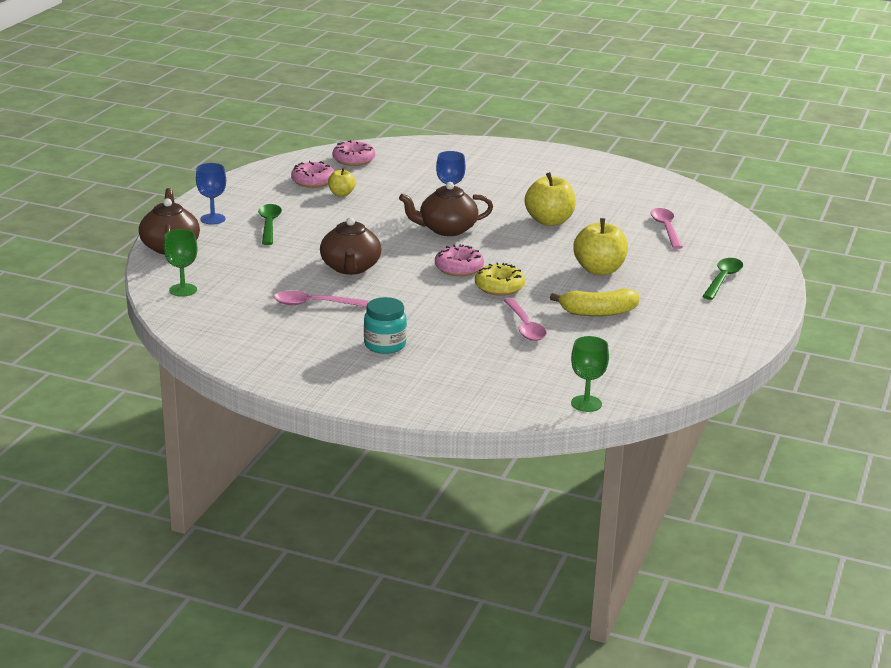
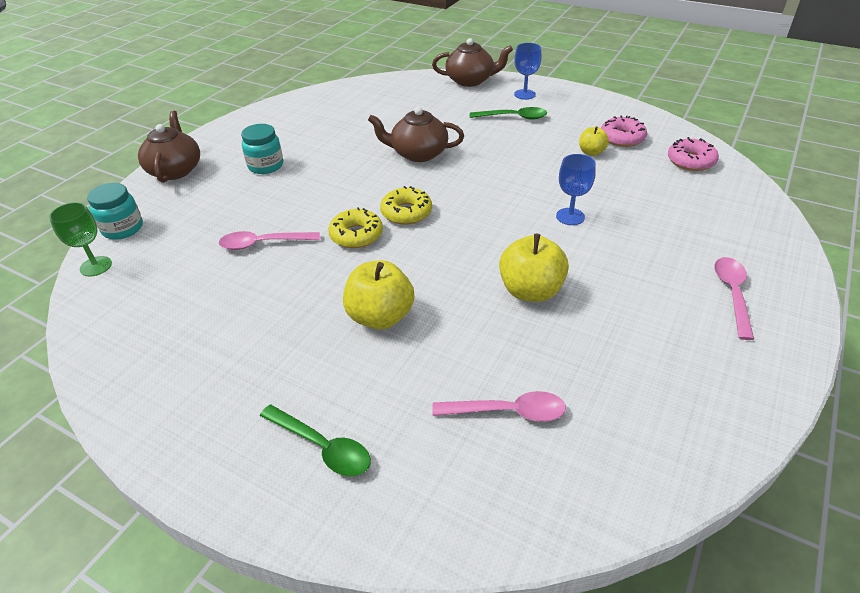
camera: 100 degrees right, 15 degrees up
green goblet [164,229,197,297] -> none
pink spoon [274,291,368,307] -> pink spoon moved to [714,257,754,340]
brown teapot [399,182,493,236] -> brown teapot moved to [138,110,200,183]
pink donut [435,244,484,276] -> yellow donut [380,186,432,225]
yellow banana [550,288,639,316] -> none
none -> turquoise jar [87,183,143,239]

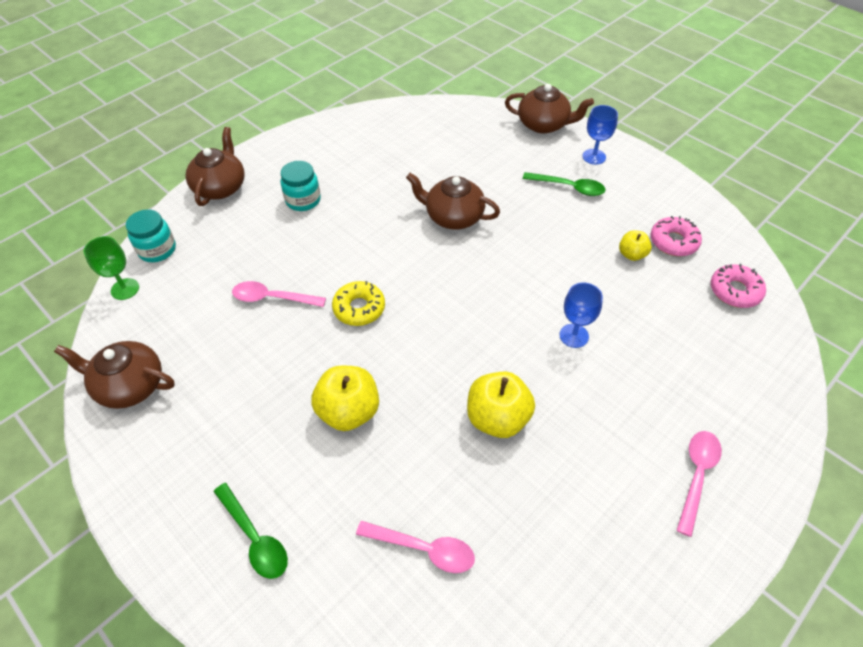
camera: 15 degrees right, 10 degrees up
yellow donut [380,186,432,225] -> none
none -> brown teapot [54,341,175,409]

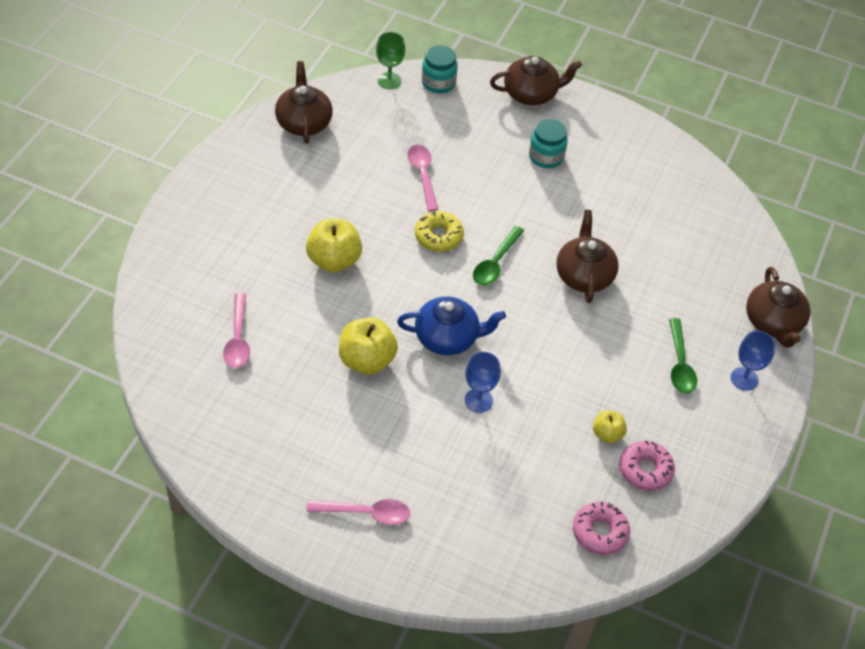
camera: 65 degrees right, 0 degrees up
green spoon [213,483,288,579] -> green spoon moved to [473,226,524,285]
none -> blue teapot [397,296,506,355]

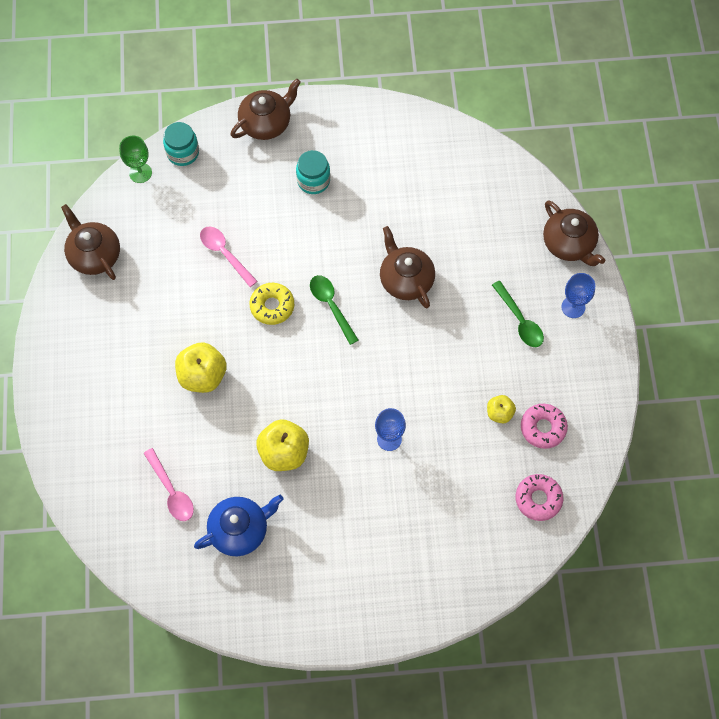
camera: 25 degrees left, 15 degrees up
pink spoon [306,499,410,525] -> none
blue teapot [397,296,506,355] -> blue teapot moved to [194,495,283,556]
green spoon [473,226,524,285] -> green spoon turned 150 degrees clockwise [310,275,359,345]

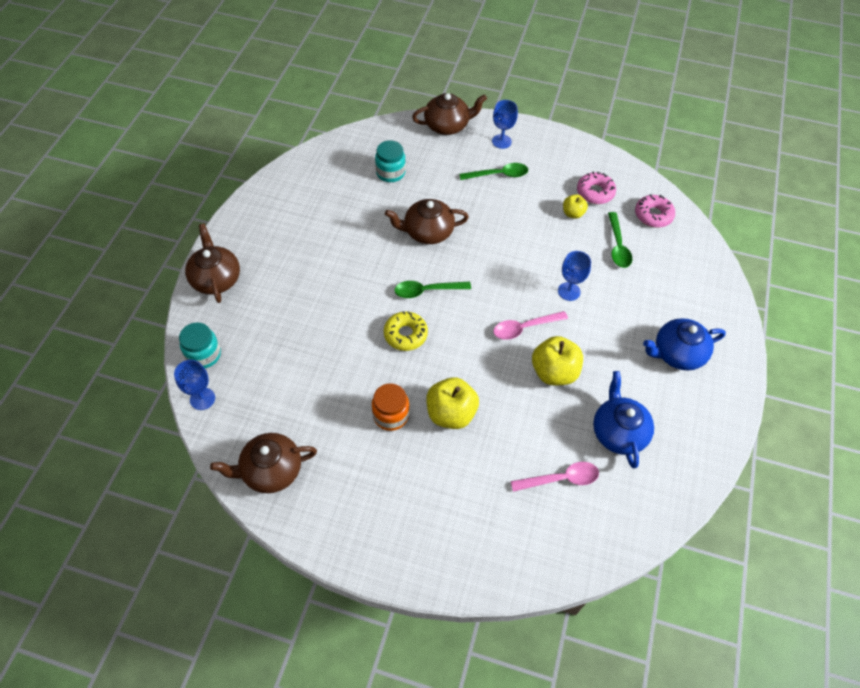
camera: 70 degrees left, 10 degrees down
green goblet [119,136,152,183] -> blue goblet [174,360,215,410]
pink spoon [200,227,258,287] -> pink spoon moved to [493,311,568,340]
turquoise jar [296,150,330,194] -> turquoise jar moved to [375,141,406,182]
none -> orange jar [372,383,409,431]
none -> green spoon [608,212,632,268]
none -> blue teapot [643,318,726,370]

